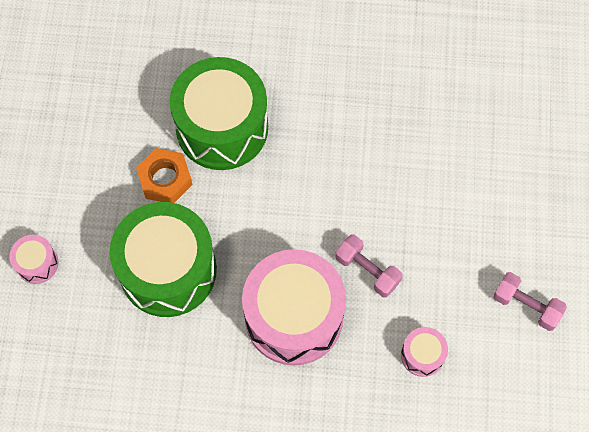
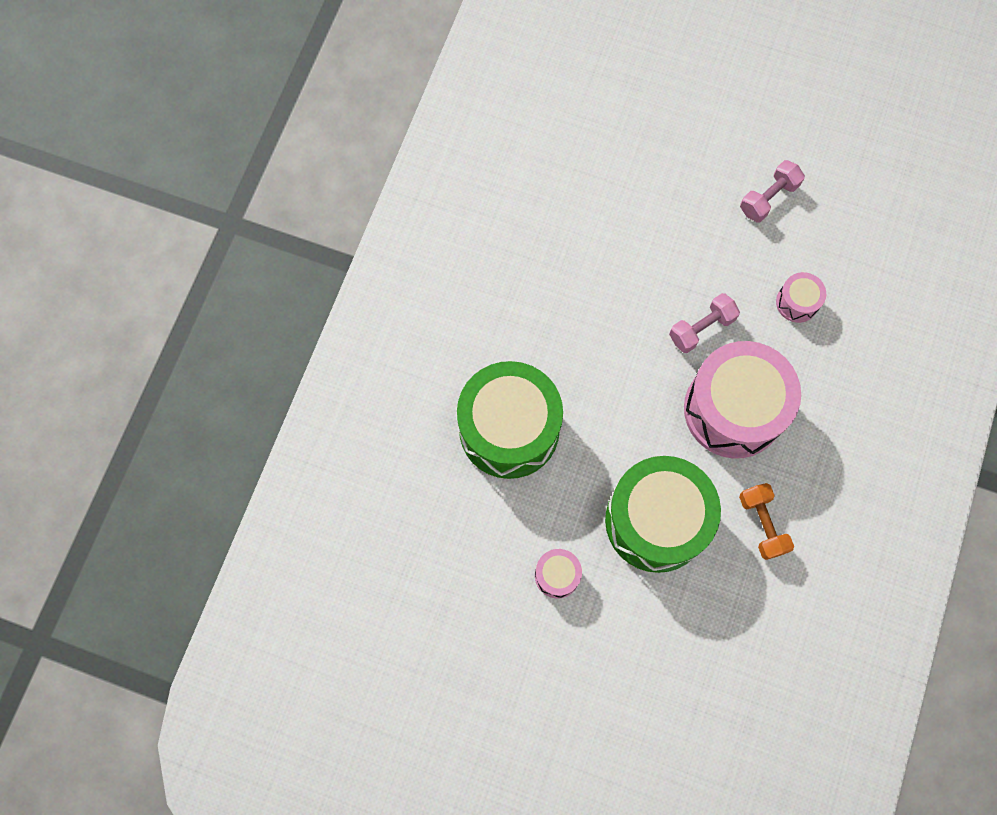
camera: 75 degrees left, 5 degrees up
pink drum [9,235,58,284] -> pink drum moved to [535,549,582,598]
orange nut [136,148,193,203] -> none
none -> orange dumbbell [739,483,794,560]

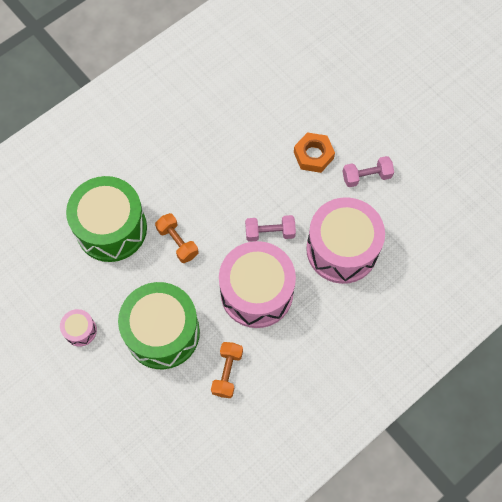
camera: 30 degrees right, 5 degrees down
pink drum [776,272,826,323] -> pink drum [306,197,385,284], size x2.30
none -> orange dumbbell [155,213,198,263]
none -> orange nut [294,132,335,173]

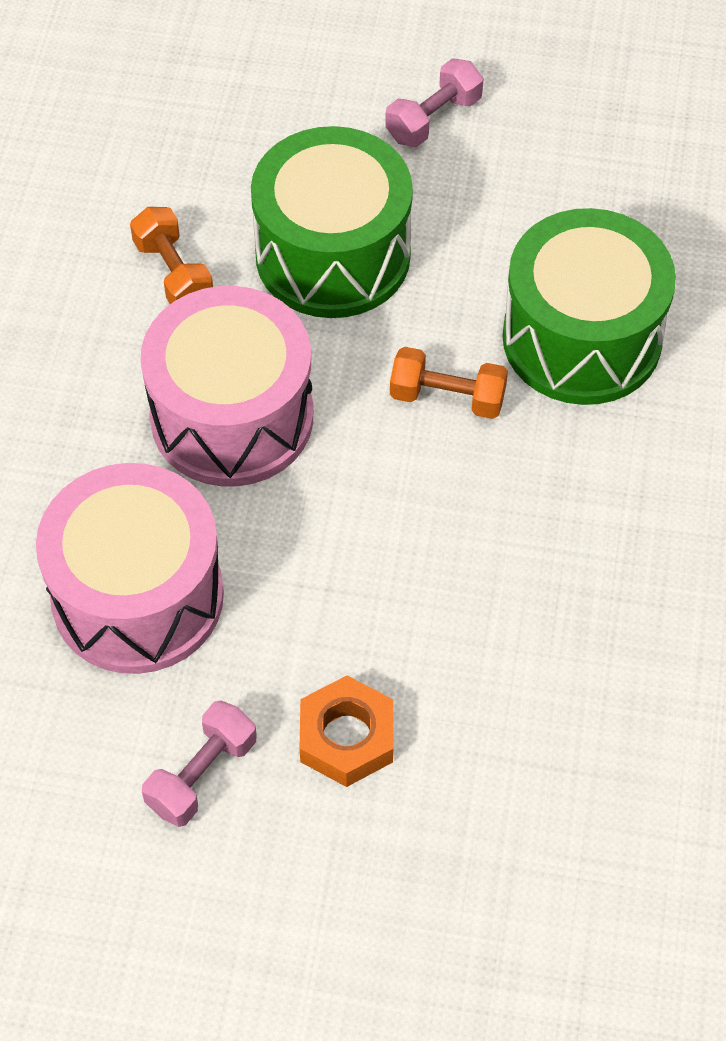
camera: 140 degrees right, 10 degrees down
pink drum [60,309,97,347] -> none
pink dumbbell [245,215,296,242] -> pink dumbbell moved to [385,58,484,147]

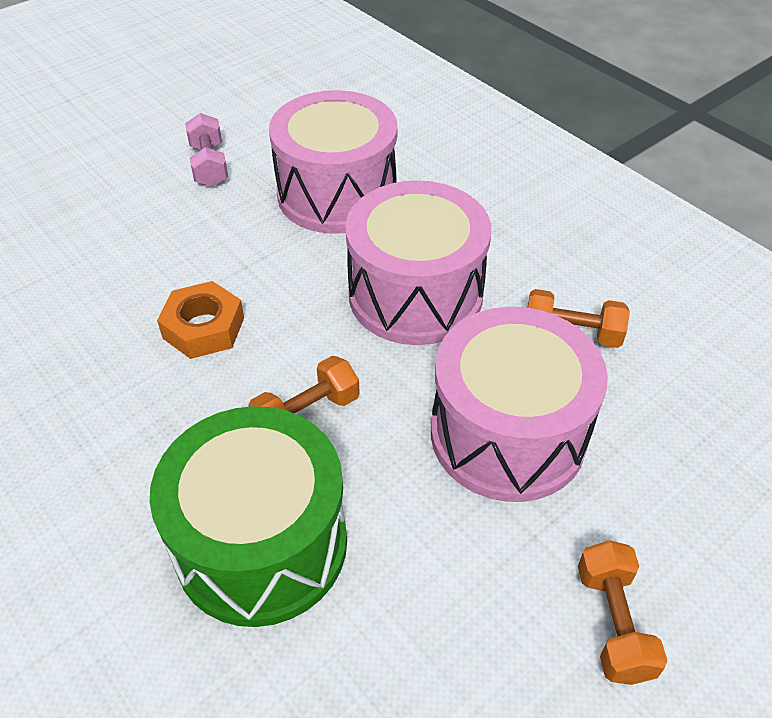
camera: 130 degrees right, 10 degrees down
green drum [251,126,413,318] -> pink drum [431,307,608,502]
orange nut [300,675,393,787] -> orange nut moved to [157,281,244,359]
pink dumbbell [385,58,484,147] -> orange dumbbell [578,540,667,685]

